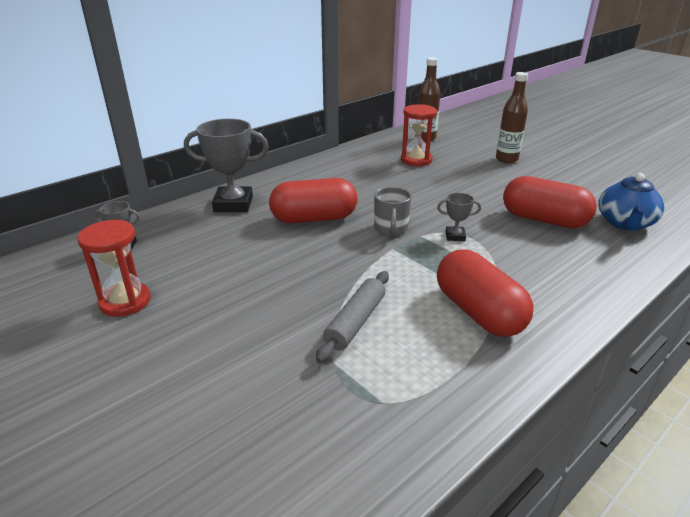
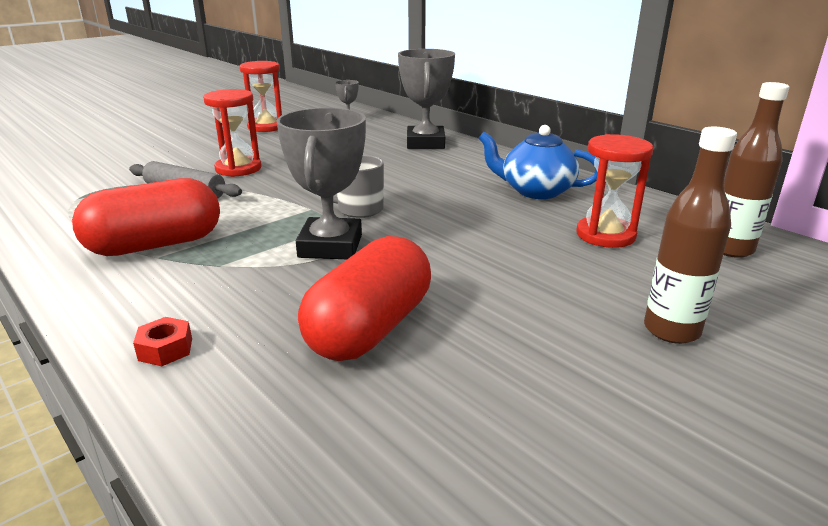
camera: 90 degrees right, 5 degrees down
red capsule [269,178,357,223] -> none
grey trophy [437,193,481,241] -> grey trophy [276,108,366,259], size x2.09
blue teapot [598,173,664,231] -> blue teapot moved to [478,125,598,199]
none -> red nut [133,317,192,366]
none -> red hourglass [203,89,262,177]

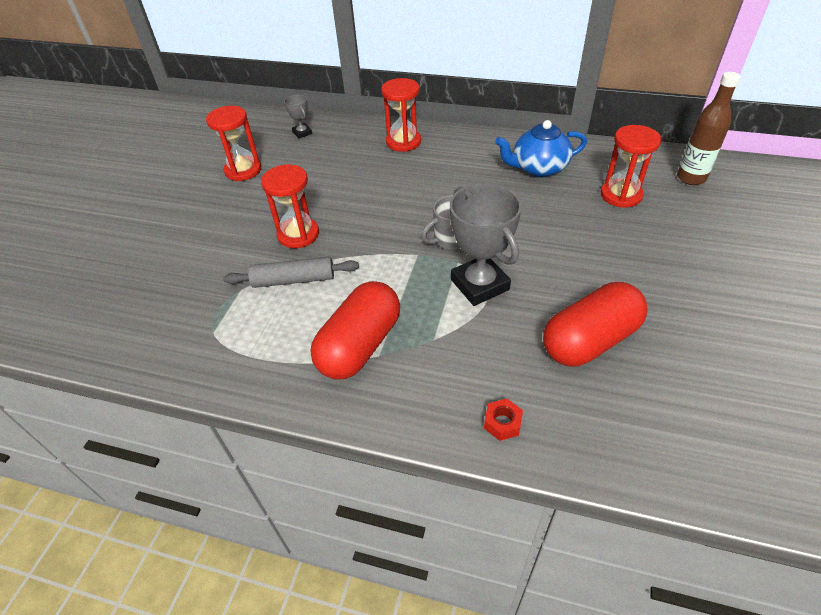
camera: 30 degrees left, 20 degrees up
red capsule [298,236,431,361] -> red capsule turned 60 degrees clockwise [543,282,648,366]
grey trophy [398,49,455,149] -> red hourglass [381,78,421,152]
brown bottle [644,127,737,344] -> none

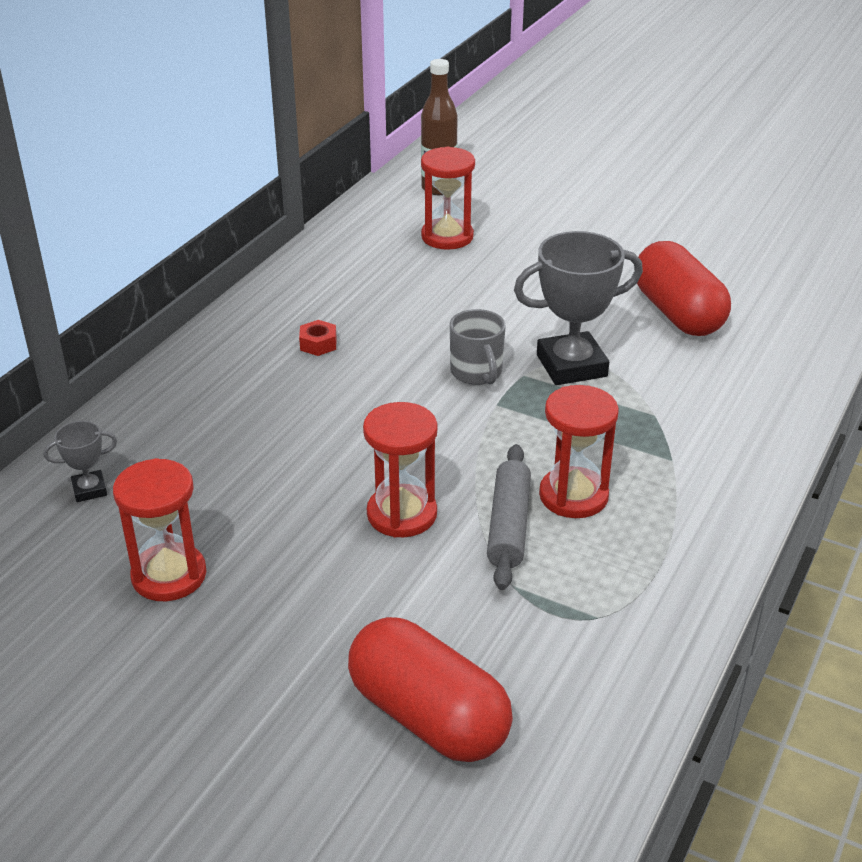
camera: 80 degrees left, 10 degrees down
red capsule [310,281,400,380] -> red capsule moved to [348,617,513,762]
red hourglass [381,78,421,152] -> red hourglass moved to [539,385,619,518]
red nut [484,398,523,441] -> red nut moved to [299,320,337,356]
blue teapot [495,120,587,177] -> none

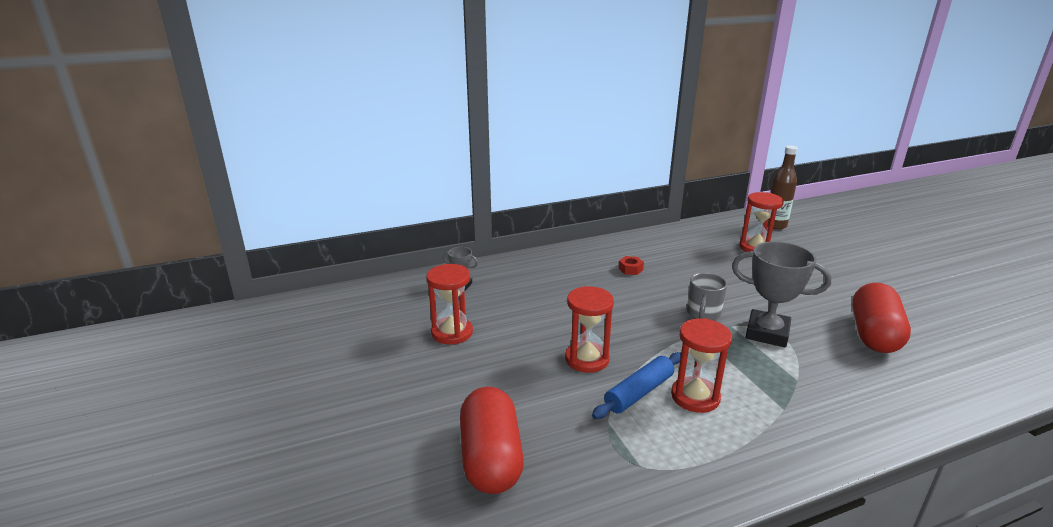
camera: 40 degrees right, 10 degrees down
grey rolling pin [487,444,531,590] -> blue rolling pin [592,352,681,419]

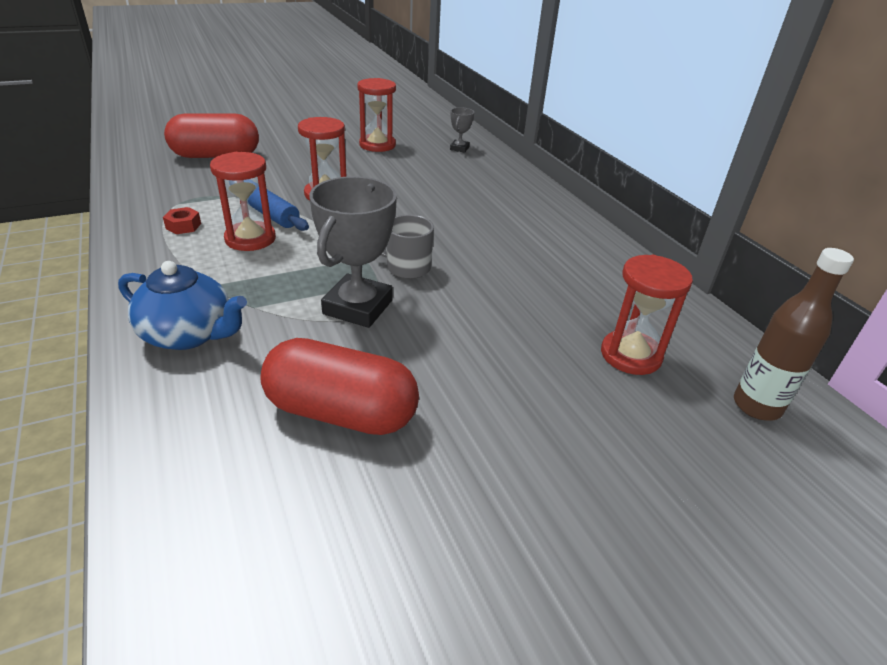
camera: 85 degrees right, 10 degrees up
red nut [619,256,644,275] -> red nut moved to [163,207,201,234]
none -> blue teapot [118,261,247,350]

